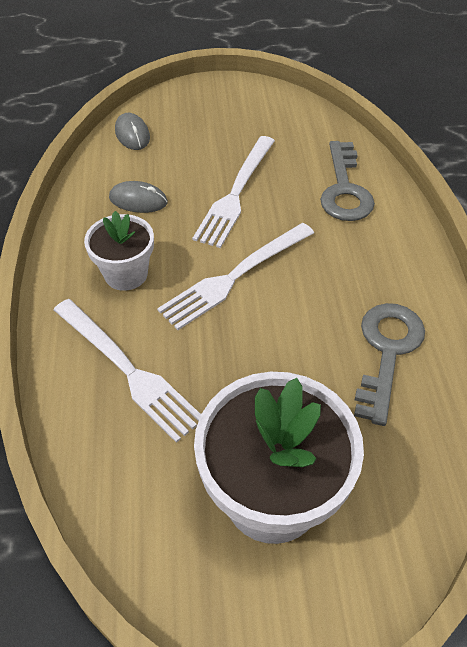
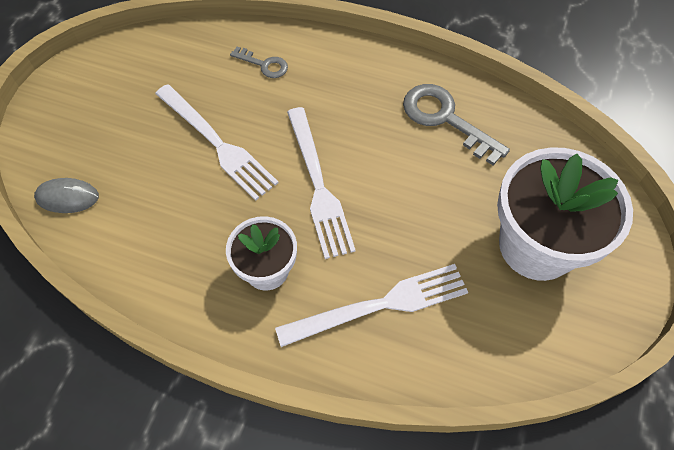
camera: 65 degrees left, 10 degrees up
grey mouse [109,181,168,213] -> none
grey key [320,141,375,221] -> grey key [230,47,288,78], size x0.55

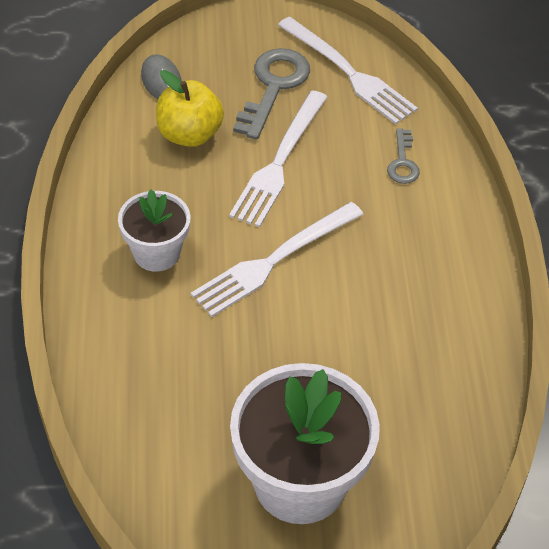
camera: 65 degrees right, 10 degrees down
white fork [275,264,468,347] -> white fork moved to [278,17,418,124]
grey key [403,84,510,165] -> grey key moved to [233,48,310,140]
none -> yellow apple [156,70,224,147]

